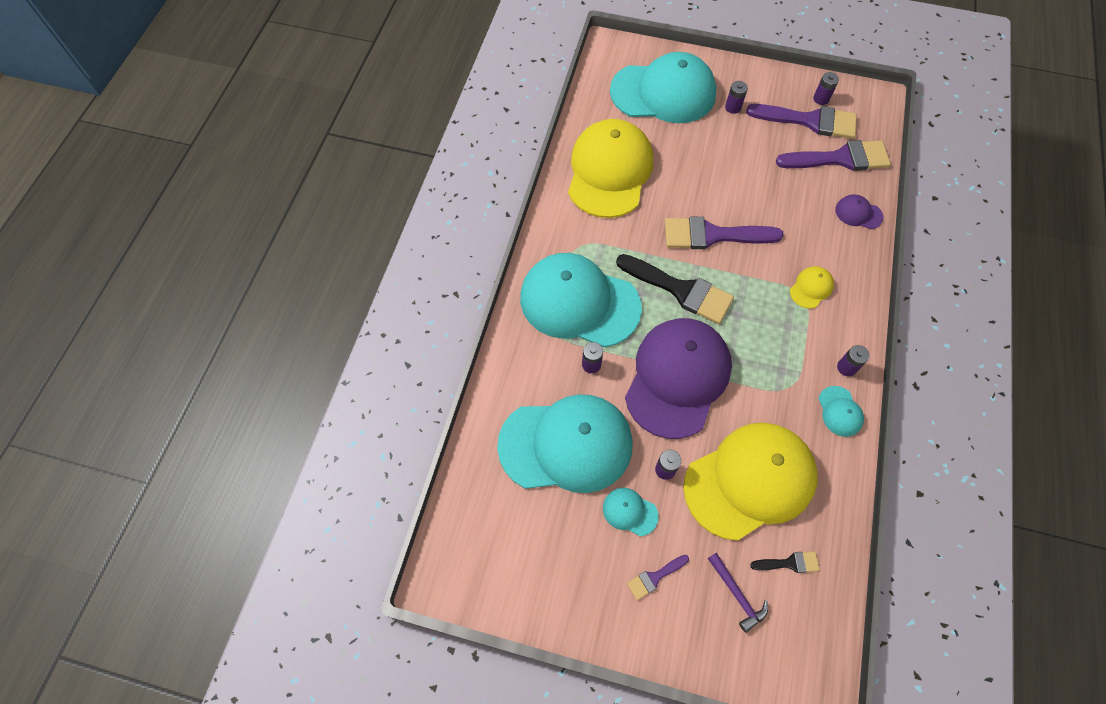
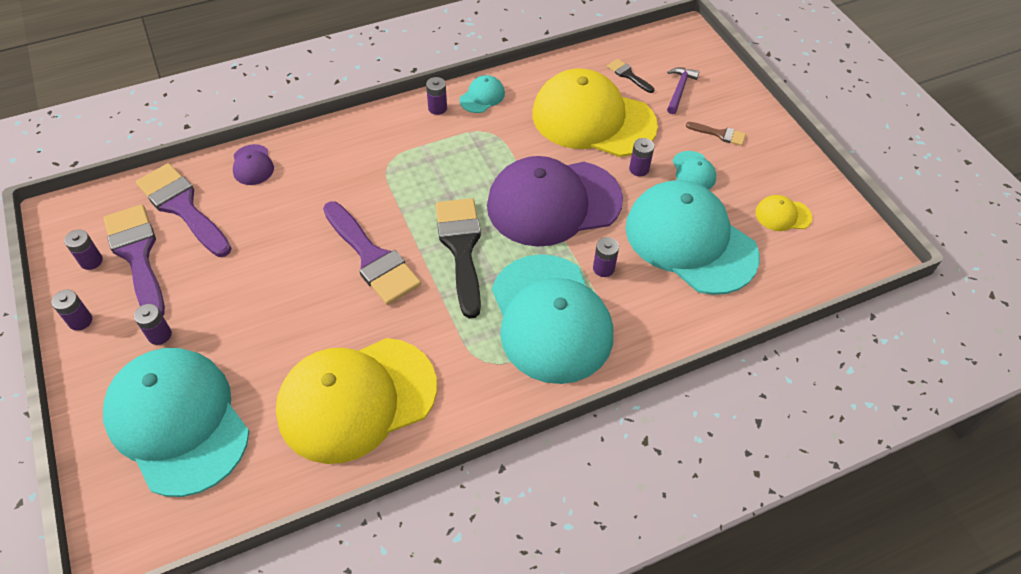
camera: 130 degrees left, 10 degrees down
purple brush [627,555,689,600] -> brown brush [686,122,746,146]
yellow cap [790,266,834,309] -> yellow cap moved to [755,195,812,231]
none -> purple battery [51,290,92,331]

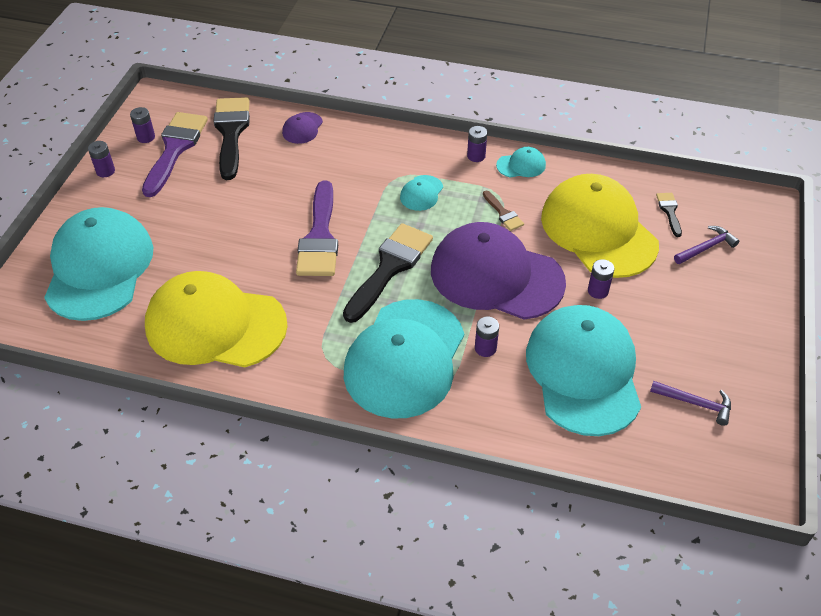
camera: 40 degrees right, 5 degrees down
purple battery [134,304,172,345] -> none
purple brush [136,163,232,257] -> black brush [213,97,250,180]
turquoise cap [673,151,716,190] -> turquoise cap moved to [400,175,443,211]
brown brush [686,122,746,146] -> brown brush moved to [483,191,524,231]
yellow cap [755,195,812,231] -> purple hammer [650,381,731,426]

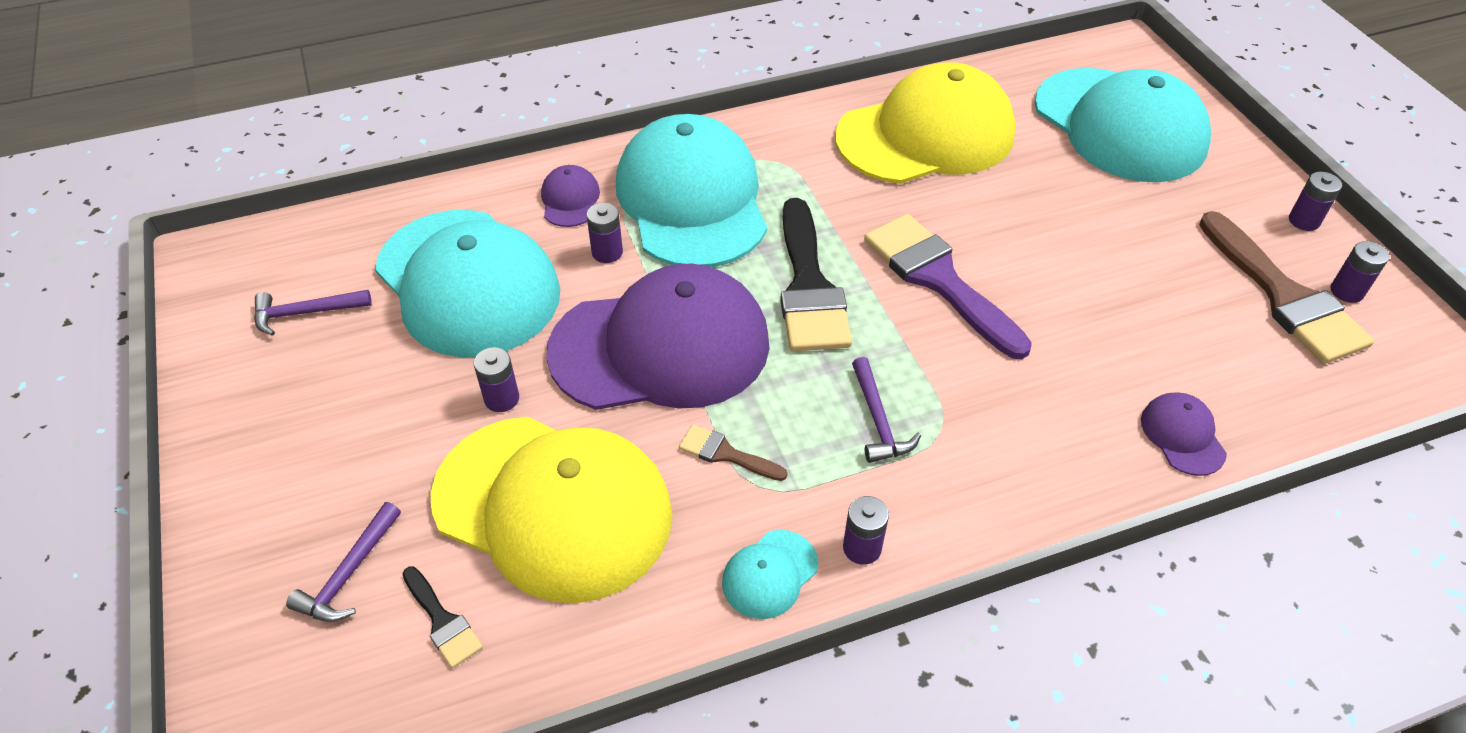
camera: 145 degrees right, 0 degrees up
purple brush [142,112,208,197] -> brown brush [1199,211,1374,364]
black brush [213,97,250,180] -> none
turquoise cap [400,175,443,211] -> purple hammer [852,357,921,463]
none -> purple cap [541,165,600,227]

